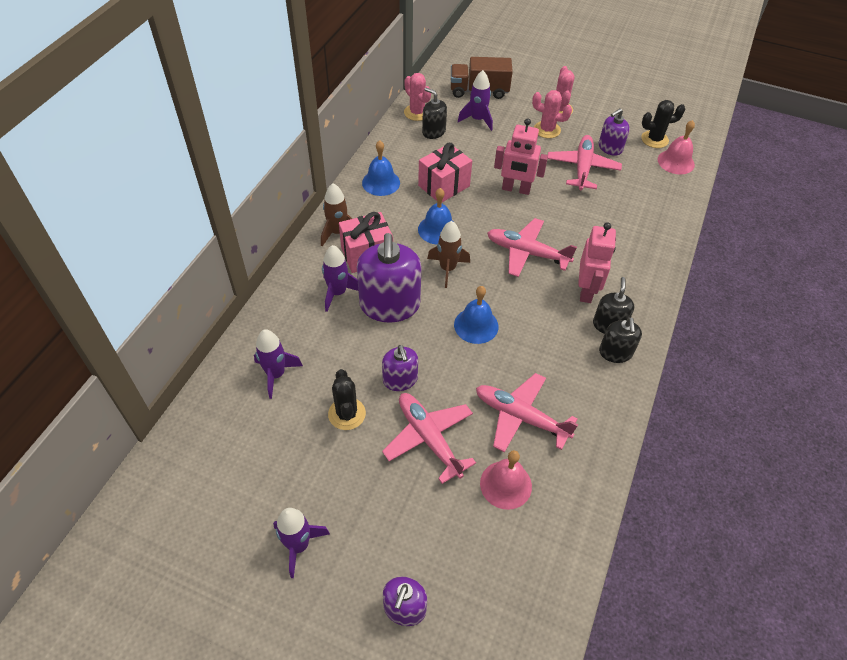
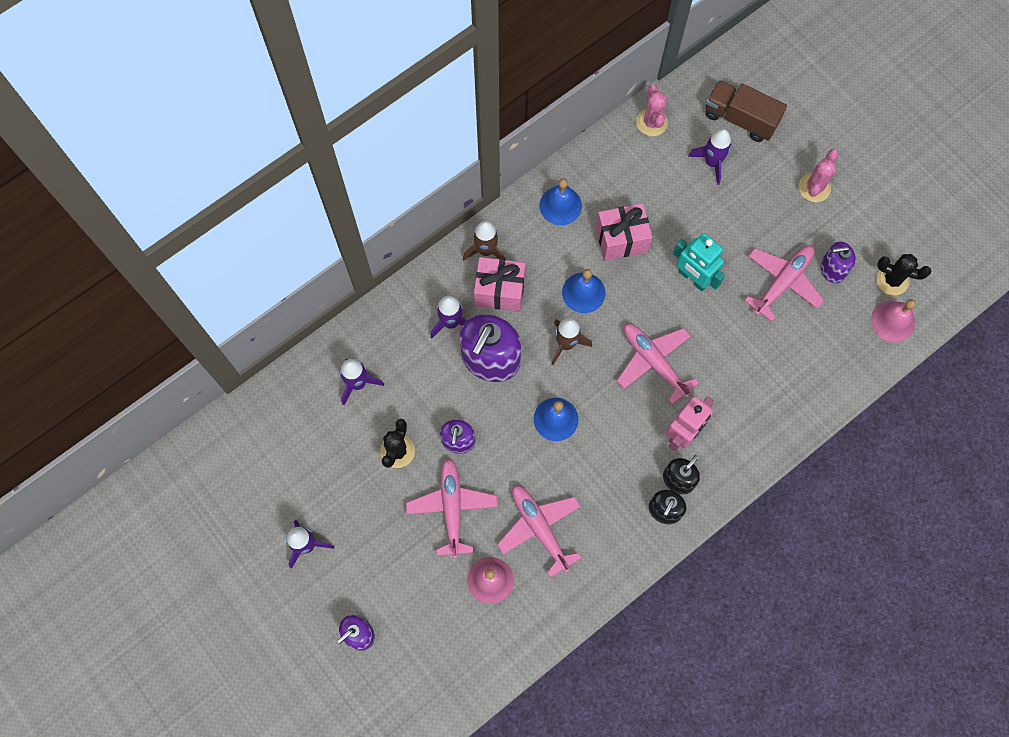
camera: 30 degrees right, 20 degrees up
black soap dispenser [422,88,447,139] -> none
pink robot [494,118,548,195] -> turquoise robot [673,233,725,291]
pink cactus [532,90,572,138] -> none

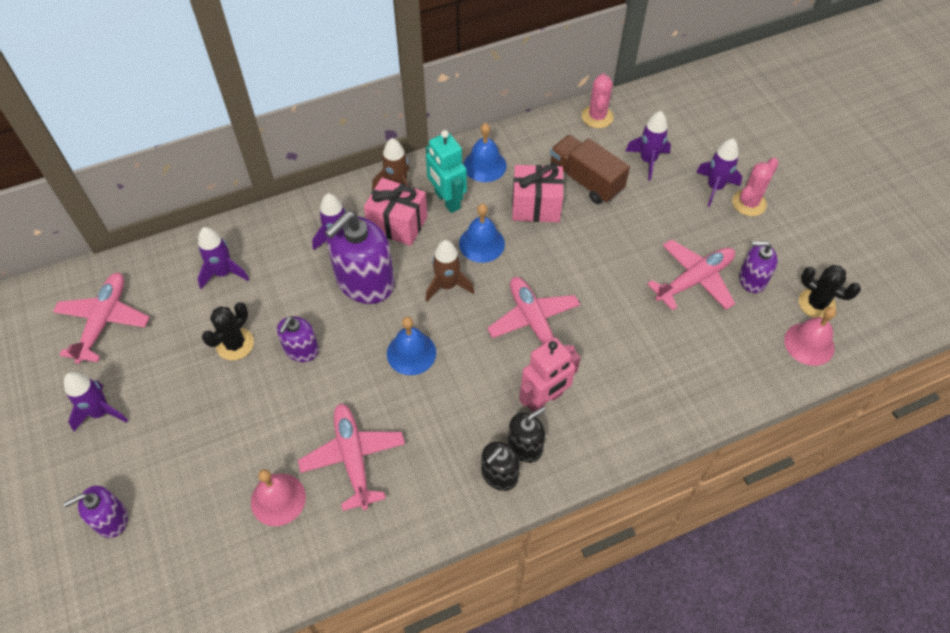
camera: 15 degrees right, 15 degrees down
pink plane [406,458,498,558] -> pink plane moved to [53,273,150,364]
turquoise robot [673,233,725,291] -> turquoise robot moved to [426,130,467,213]
brown truck [705,80,787,142] -> brown truck moved to [550,135,630,204]
none -> purple rocket [696,138,742,207]

